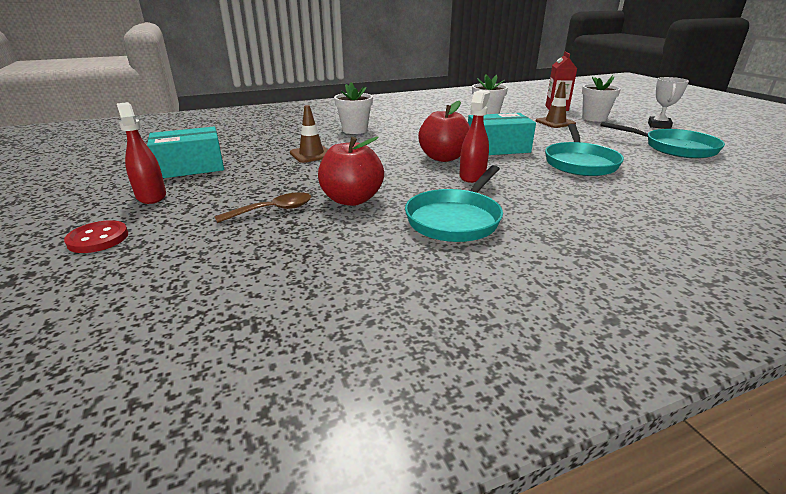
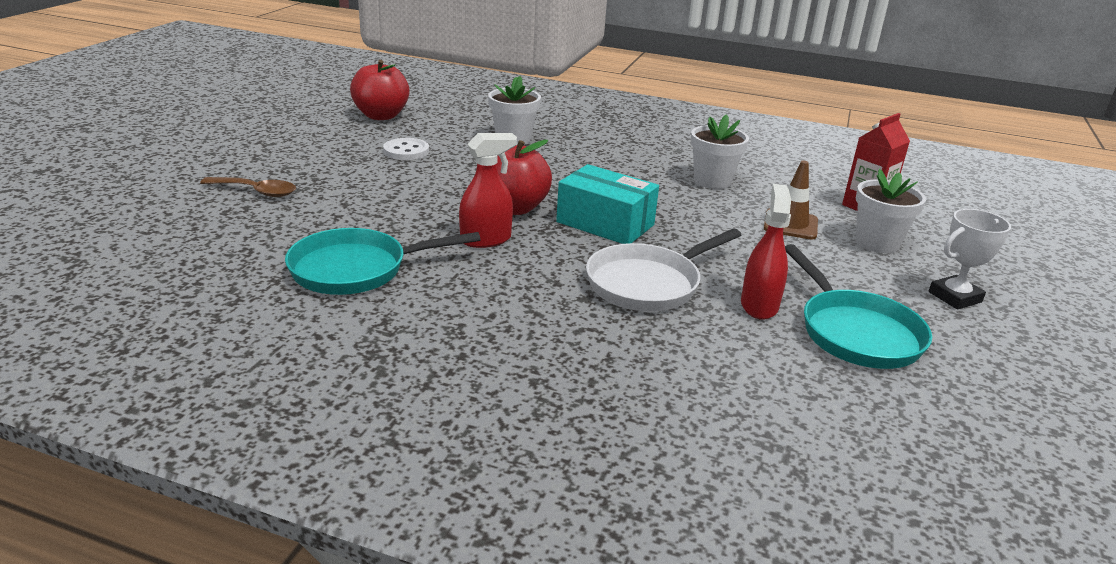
camera: 40 degrees right, 0 degrees up
red button [64,220,128,253] -> none
red spray bottle [117,102,166,204] -> red spray bottle moved to [741,184,791,320]
turquoise box [147,127,224,178] -> none
brown traffic cone [290,105,328,163] -> white button [383,138,429,160]
red apple [318,137,384,206] -> red apple moved to [350,60,409,120]
turquoise pan [545,124,624,176] -> white pan [586,229,741,312]

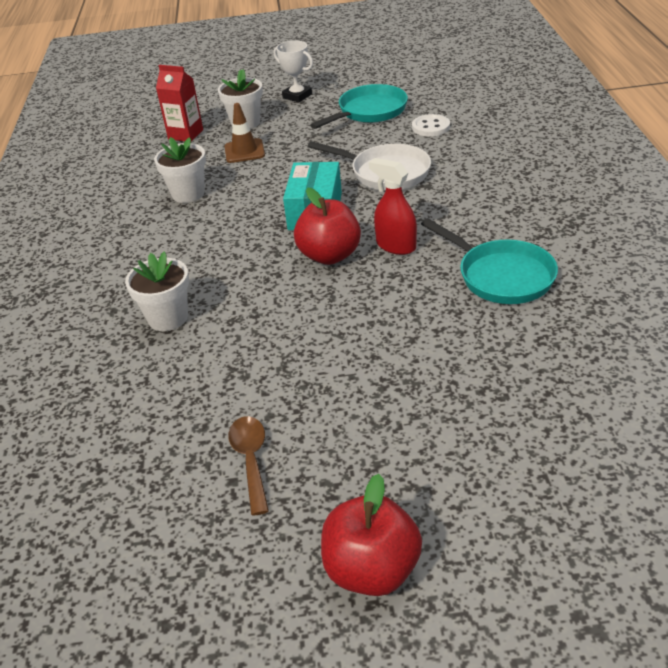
camera: 110 degrees left, 10 degrees up
brown spoon [200,177,296,197] -> brown spoon moved to [228,416,269,516]
red apple [350,60,409,120] -> red apple moved to [321,474,422,596]
white button [383,138,429,160] -> white button moved to [412,114,450,137]
red spray bottle [741,184,791,320] -> none

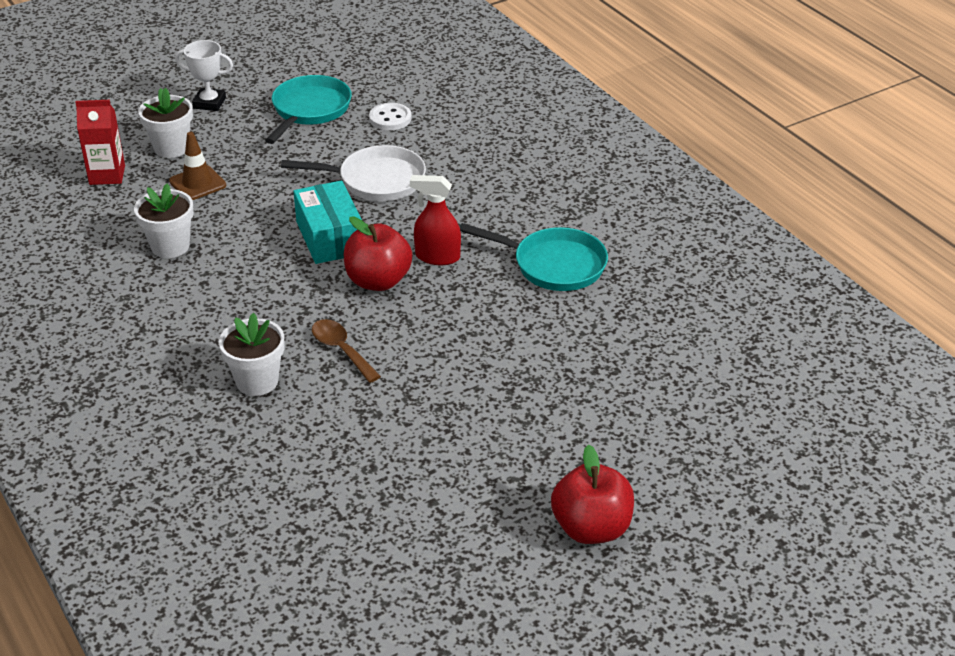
camera: 30 degrees left, 0 degrees up
brown spoon [228,416,269,516] -> brown spoon moved to [312,319,381,383]

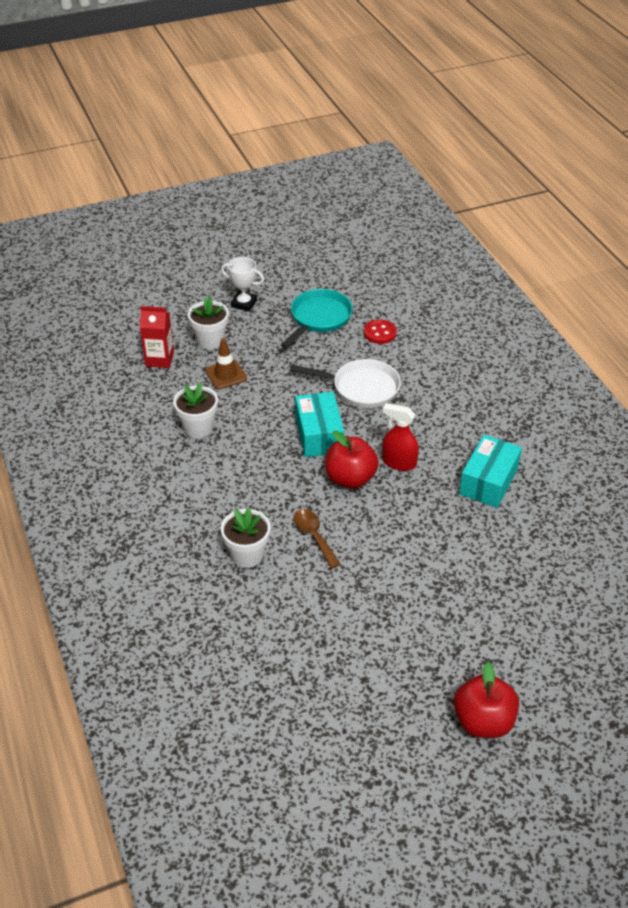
camera: 10 degrees right, 5 degrees up
white button [369,103,412,130] -> red button [364,319,397,344]
turquoise pan [460,223,608,291] -> turquoise box [459,435,522,508]

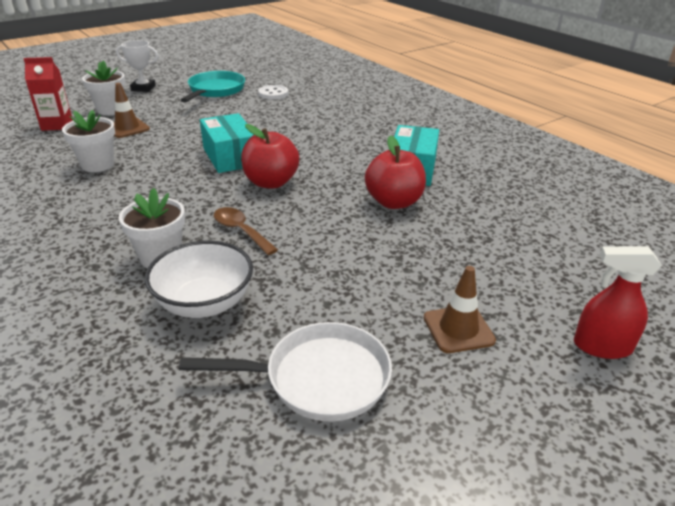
camera: 15 degrees left, 10 degrees down
white pan [290,359,401,408] -> white pan moved to [179,322,392,422]
red button [364,319,397,344] -> white button [258,85,288,100]
red spray bottle [382,403,419,471] -> red spray bottle moved to [574,246,662,359]
red apple [454,662,519,738] -> red apple moved to [365,136,426,209]
none -> white bowl [145,241,253,318]
none -> brown traffic cone [424,266,496,353]

